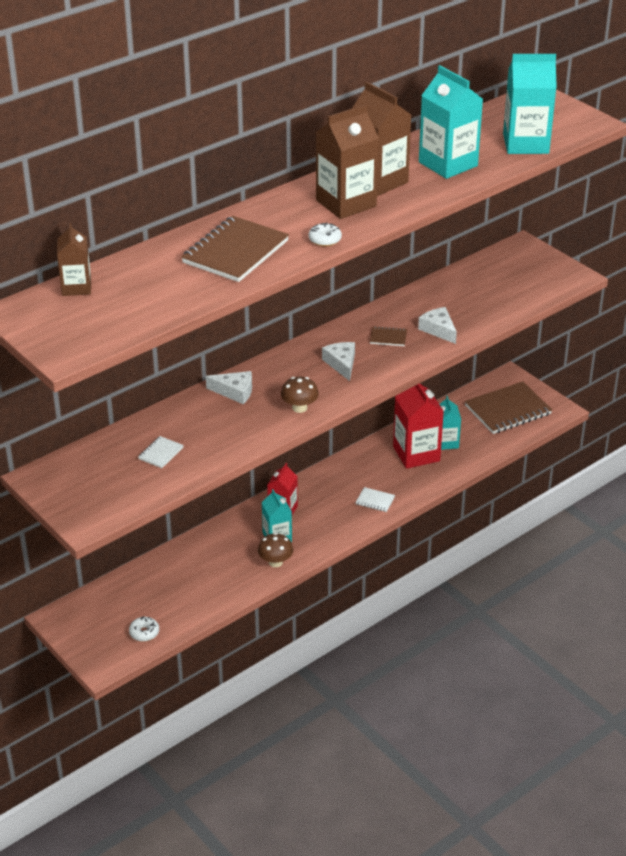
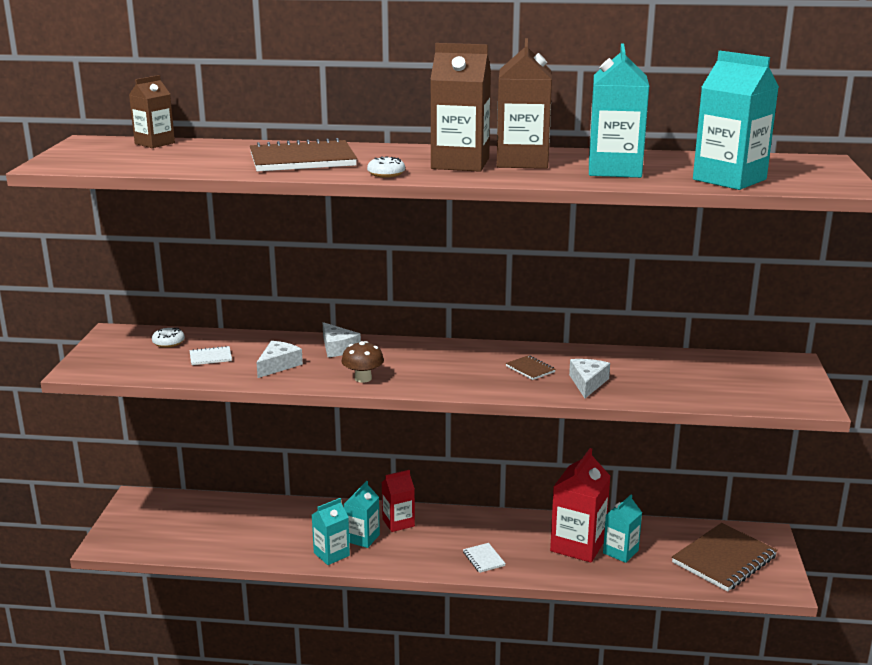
camera: 45 degrees right, 15 degrees down
white donut [129,616,159,642] -> white donut moved to [152,328,185,348]
brown mushroom [258,533,293,567] -> turquoise carton [312,498,350,565]
white cheese [322,342,355,381] -> white cheese moved to [256,341,303,378]
brown notebook [465,381,552,434] -> brown notebook turned 60 degrees counterclockwise [672,523,778,592]

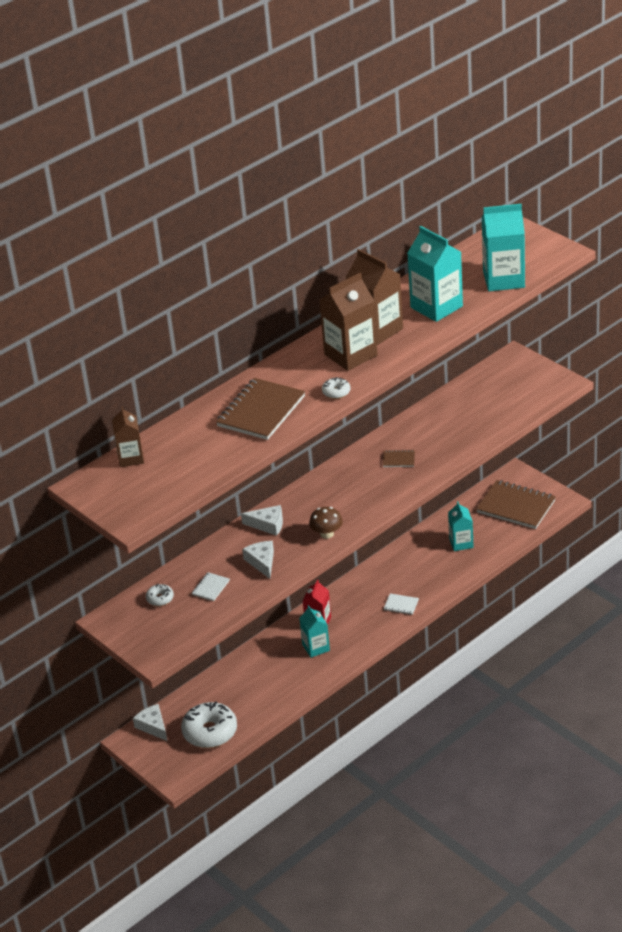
camera: 45 degrees left, 15 degrees up
turquoise carton [312,498,350,565] -> none
red carton [550,448,611,563] -> none
white cheese [569,359,610,398] -> white cheese moved to [133,704,167,741]
brown notebook [672,523,778,592] -> brown notebook turned 60 degrees counterclockwise [476,480,556,529]
none -> white donut [181,702,237,748]

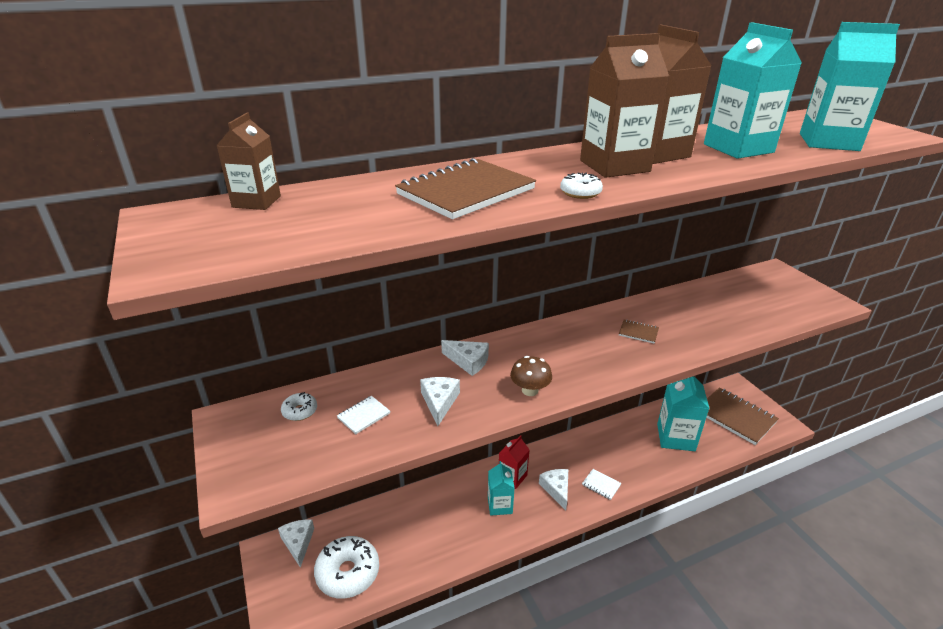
camera: 15 degrees right, 5 degrees down
turquoise carton [448,501,474,551] -> turquoise carton [657,376,710,451], size x1.67
none -> white cheese [539,469,568,510]

